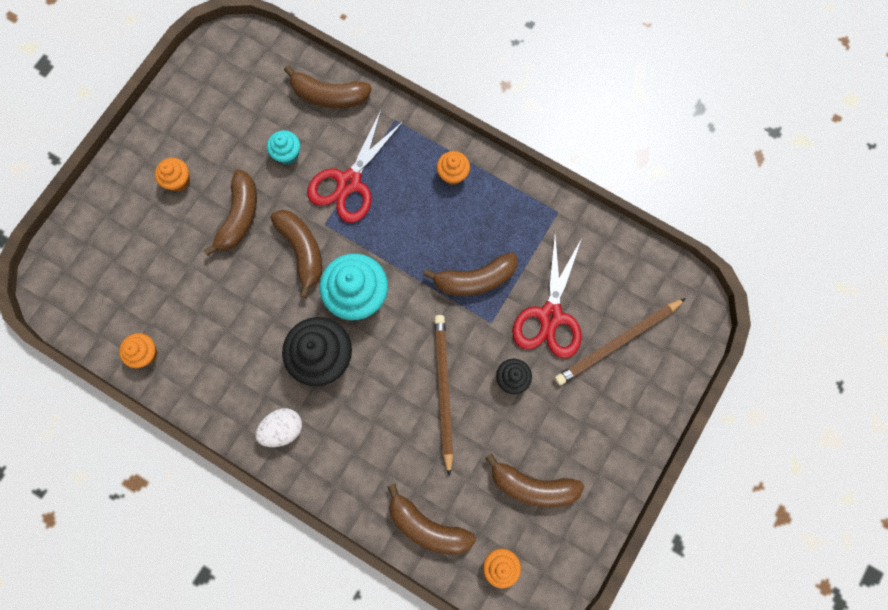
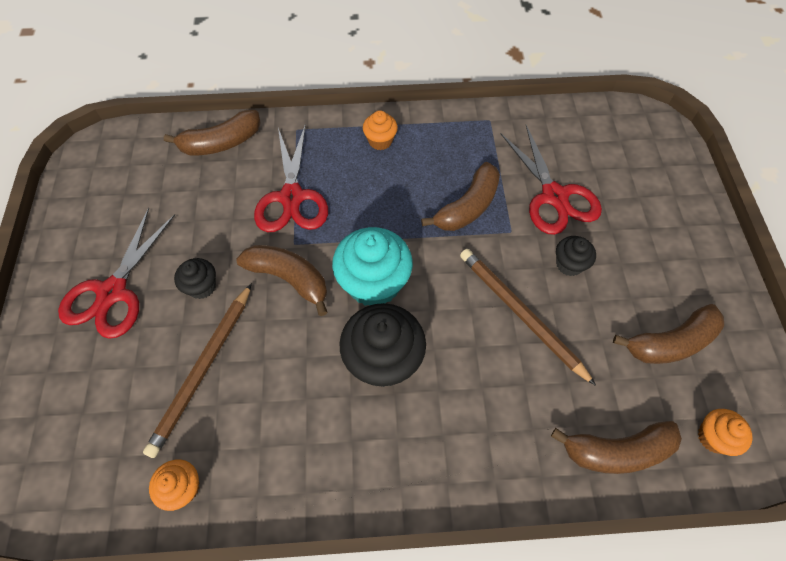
camera: 35 degrees left, 15 degrees down
orange cupcake [155,158,190,192] -> red scissors [58,207,175,339]
brown banana [204,170,257,256] -> black cupcake [174,258,216,299]
white egg [255,408,302,447] -> none
turquoise cupcake [267,130,300,164] -> none
brown pencil [555,298,686,385] -> brown pencil moved to [143,284,252,458]

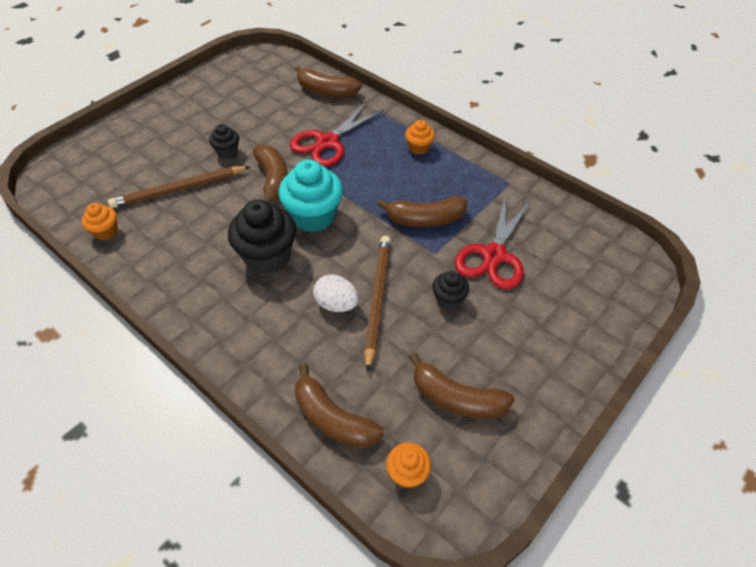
camera: 45 degrees right, 10 degrees down
red scissors [58,207,175,339] -> none
none -> white egg [313,274,359,312]

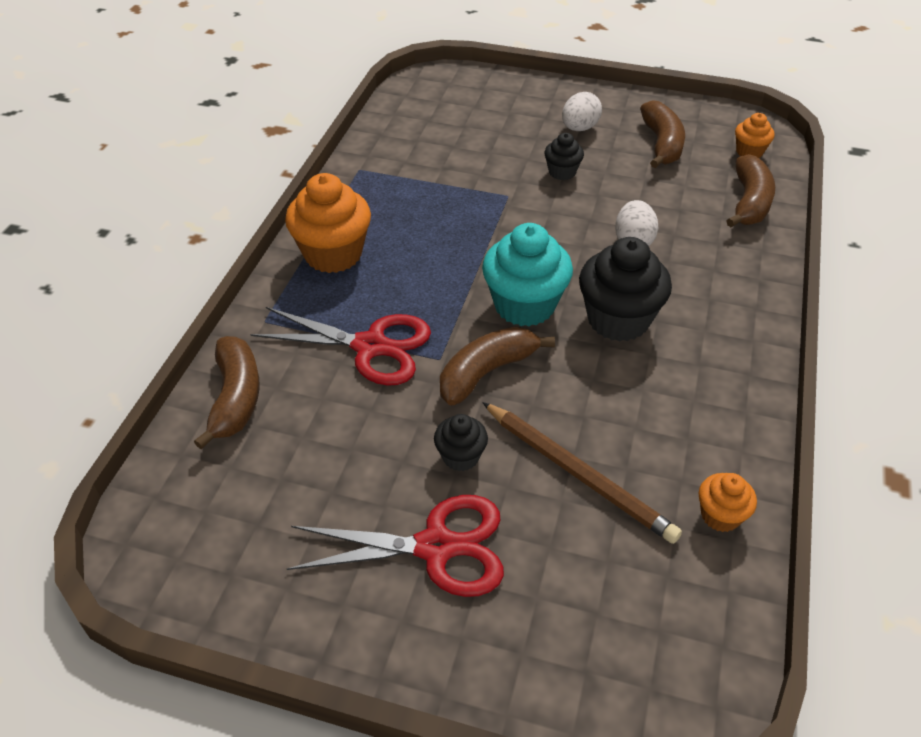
camera: 115 degrees left, 5 degrees down
brown pencil [364,236,391,372] -> none
brown banana [377,196,467,227] -> none
orange cupcake [405,120,435,155] -> orange cupcake [285,173,371,273], size x1.91
red scissors [455,195,531,289] -> red scissors moved to [287,495,504,597]
none -> white egg [562,92,602,131]

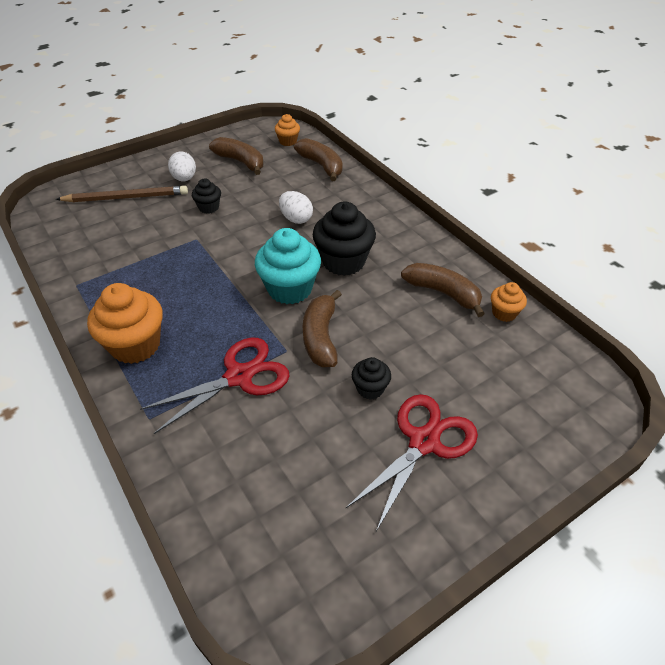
camera: 50 degrees left, 0 degrees up
brown banana [194,336,260,450] -> brown banana moved to [401,263,485,317]
brown pencil [482,402,682,544] -> brown pencil moved to [56,185,188,202]

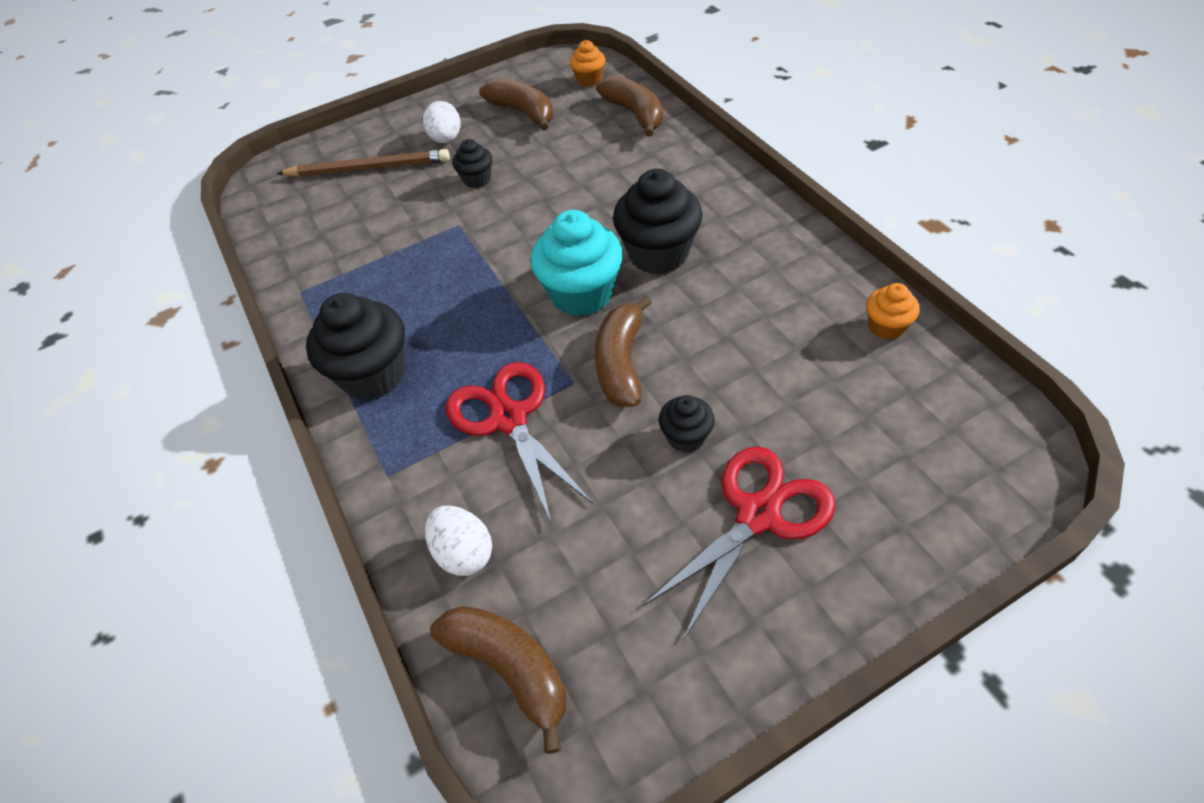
camera: 10 degrees right, 5 degrees up
orange cupcake [87,283,163,364] -> black cupcake [306,293,405,400]
red scissors [140,337,290,434] -> red scissors turned 90 degrees counterclockwise [446,362,593,524]
white egg [279,191,313,224] -> white egg moved to [425,506,492,576]
brown banana [401,263,485,317] -> brown banana moved to [430,606,566,754]

